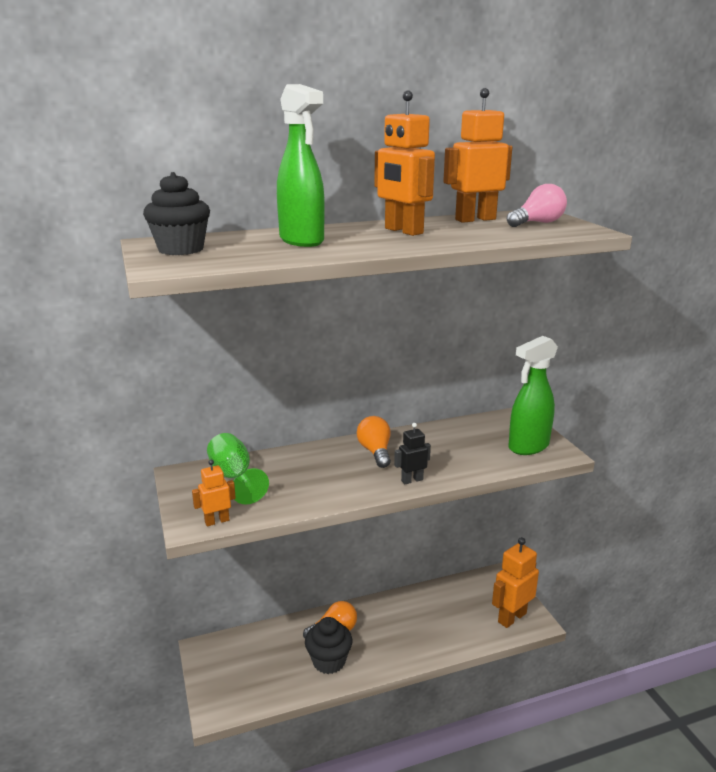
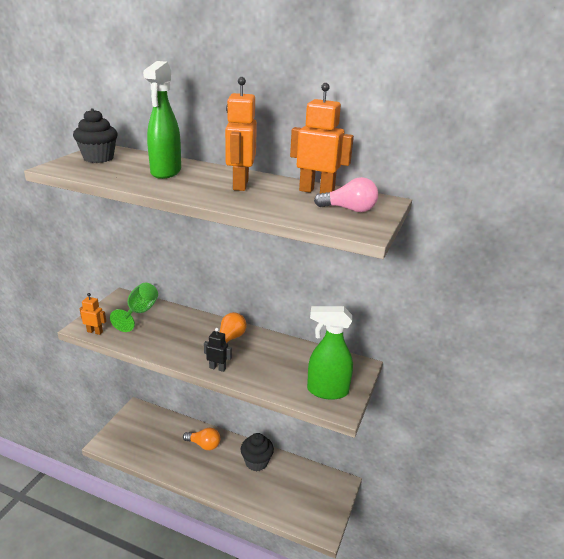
camera: 40 degrees right, 5 degrees up
black cupcake [305,617,353,674] -> black cupcake moved to [241,433,274,471]
orange robot [492,537,539,628] -> none

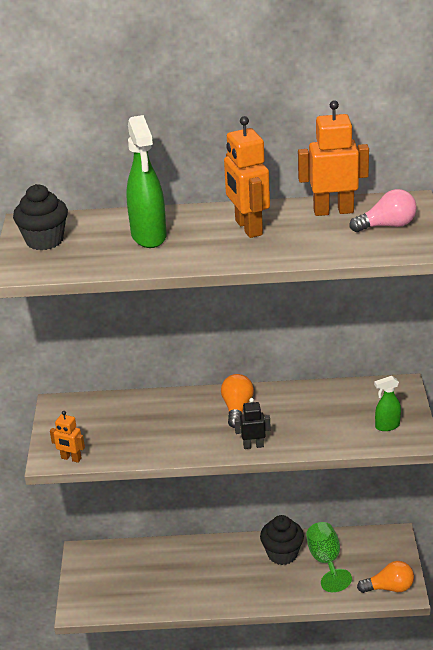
camera: 20 degrees left, 5 degrees up
orange robot [79,293,106,335] -> orange robot turned 150 degrees counterclockwise [50,411,85,463]
green goblet [110,283,158,332] -> green goblet moved to [306,522,352,592]
orange light bulb [183,427,220,450] -> orange light bulb moved to [357,561,414,593]
green spray bottle [307,306,353,400] -> green spray bottle [374,376,401,431], size x0.53

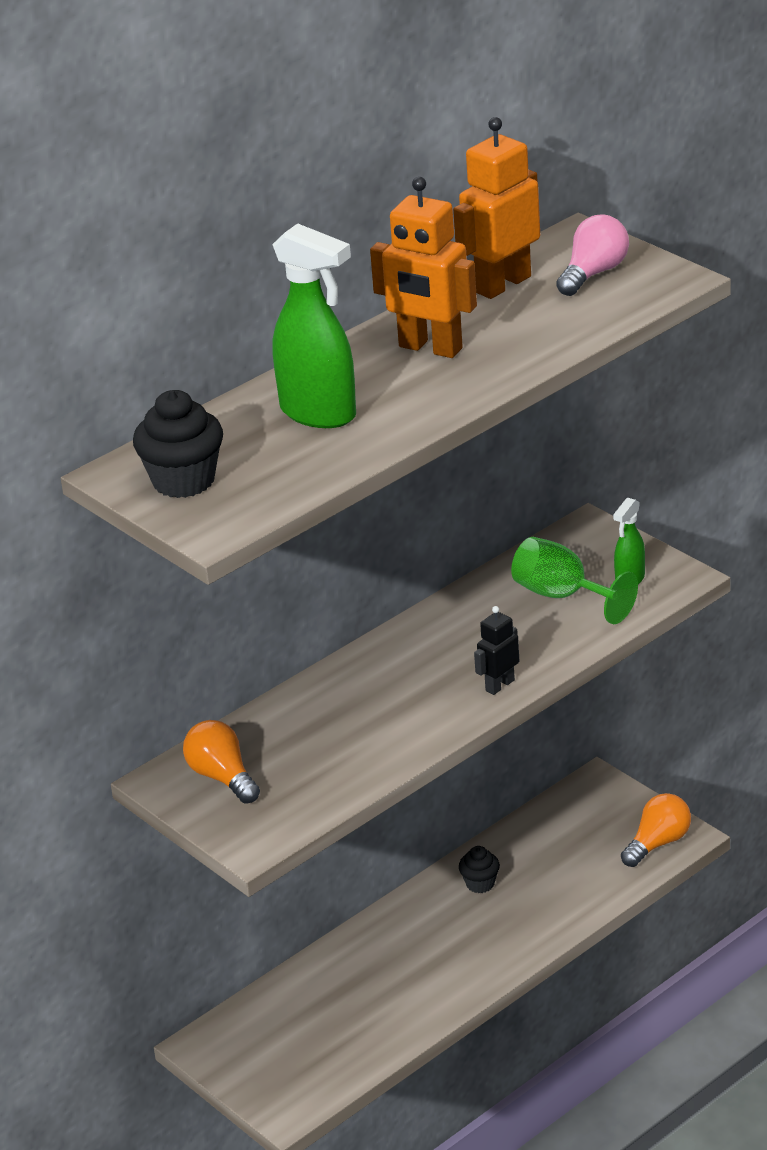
camera: 40 degrees left, 0 degrees up
orange robot [50,411,85,463] -> none
orange light bulb [221,374,254,428] -> orange light bulb moved to [183,720,260,804]
black cupcake [260,515,304,565] -> black cupcake [459,846,500,893], size x0.57
green goblet [306,522,352,592] -> green goblet moved to [511,537,638,624]

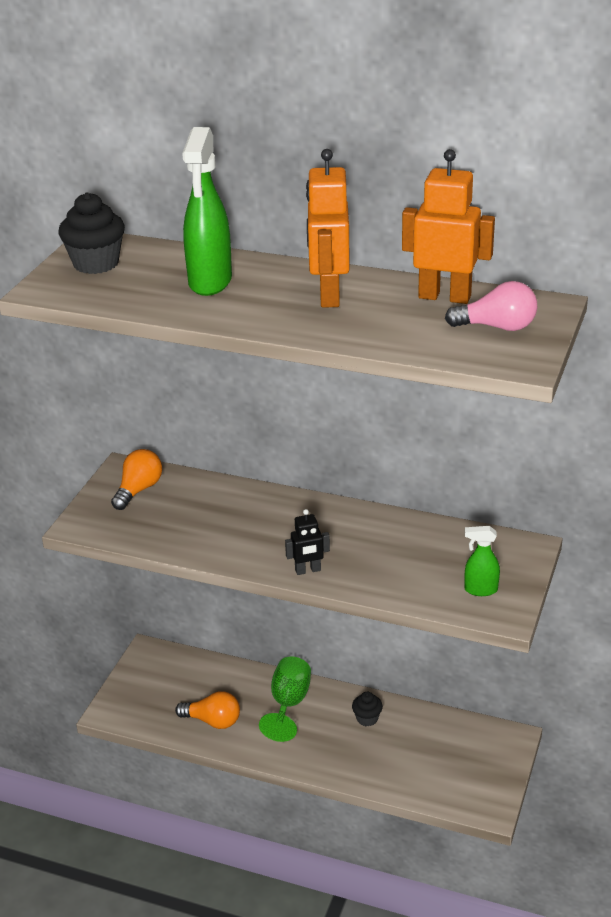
camera: 60 degrees right, 0 degrees up
black robot [474,606,519,695] -> black robot turned 150 degrees clockwise [285,509,330,575]
green goblet [511,537,638,624] -> green goblet moved to [259,657,311,742]
orange light bulb [621,793,691,867] -> orange light bulb moved to [175,691,240,729]

